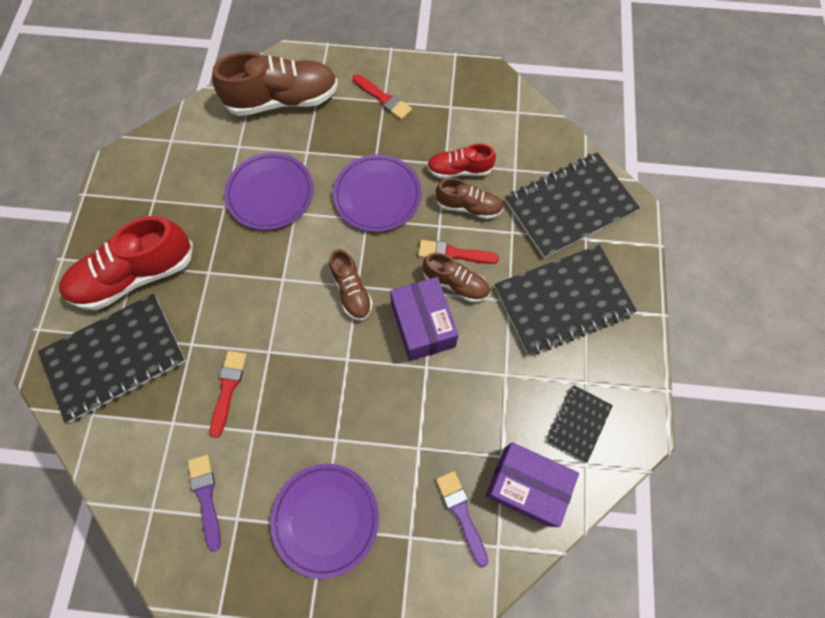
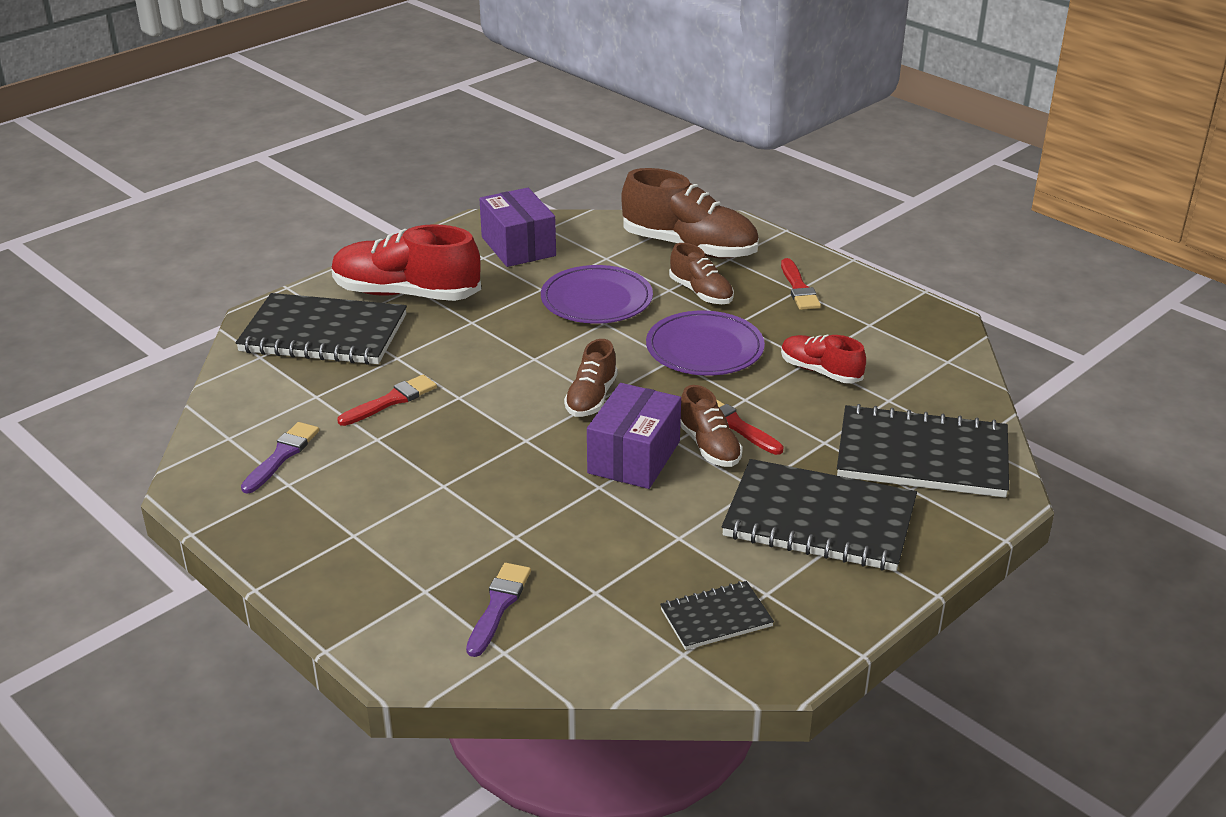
camera: 40 degrees right, 35 degrees down
purple plate [271,464,379,579] -> none
brown shoe [435,178,503,219] -> brown shoe moved to [669,243,734,304]
purple box [486,442,579,527] -> purple box moved to [479,188,556,267]

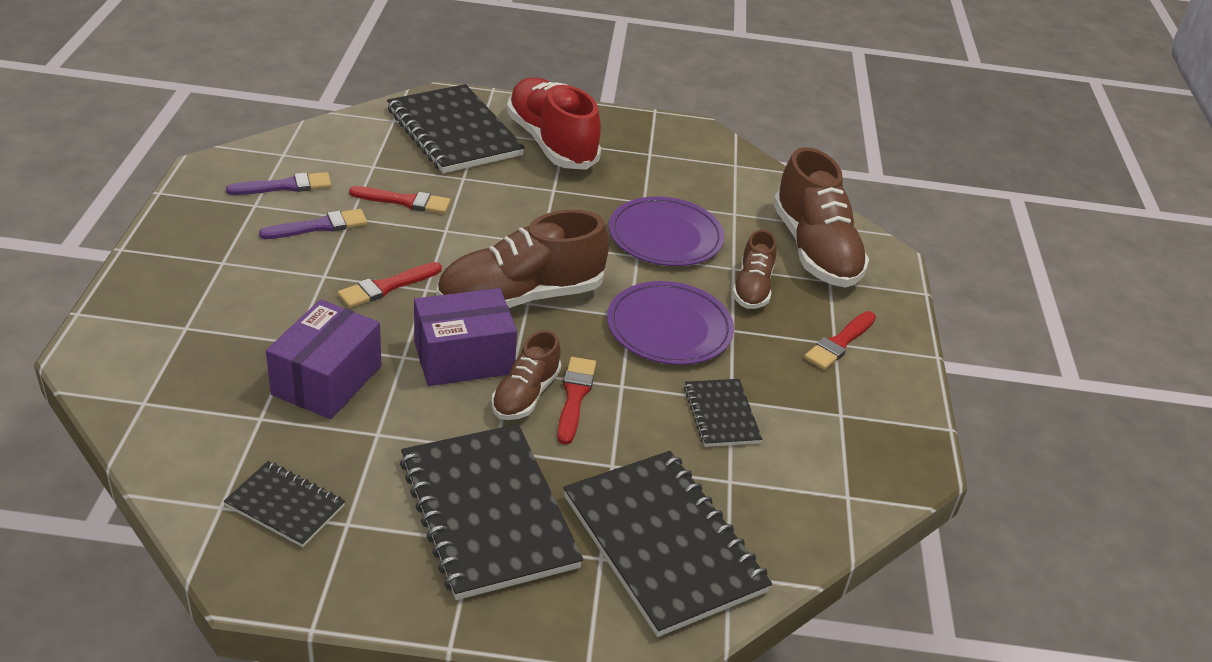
camera: 45 degrees right, 5 degrees up
purple brush [466,563,531,657] -> purple brush moved to [259,209,367,239]
purple box [479,188,556,267] -> purple box moved to [266,299,381,419]
brown shoe [564,339,618,417] -> brown shoe [436,210,609,308], size x1.81
red shoe [781,334,866,383] -> black notebook [684,379,762,447]
none -> red brush [338,262,442,308]

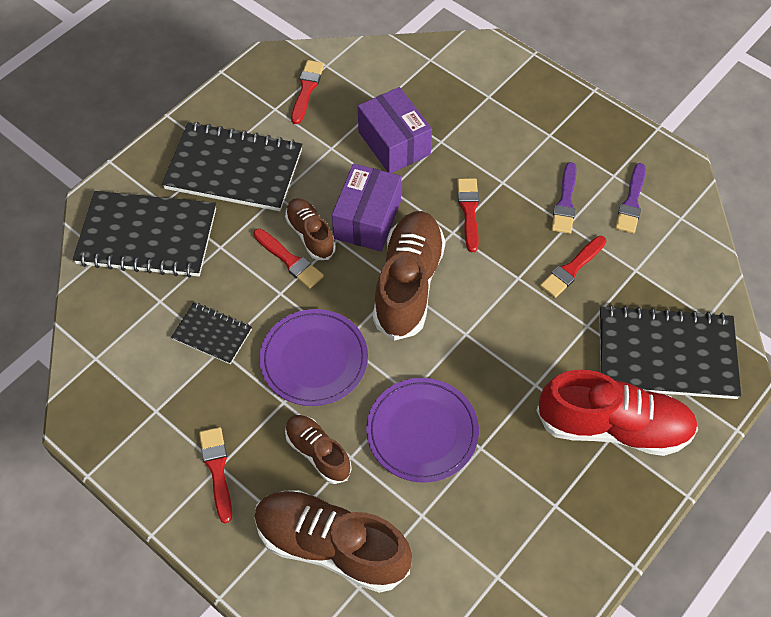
camera: 130 degrees right, 20 degrees up
black notebook [224,461,345,547] -> red brush [291,60,324,124]

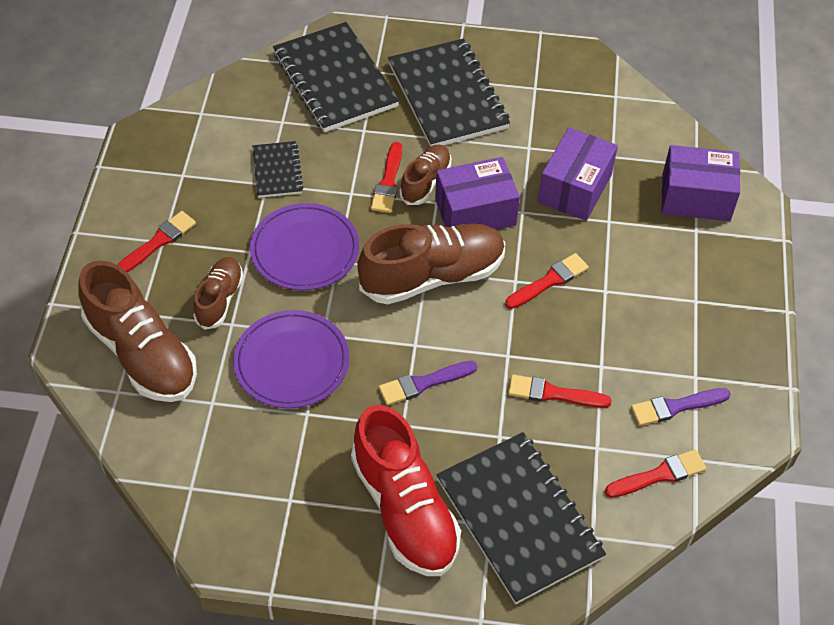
camera: 55 degrees right, 5 degrees down
brown shoe [254,490,412,593] -> brown shoe turned 150 degrees clockwise [78,261,197,402]
red brush [291,60,324,124] -> red brush moved to [605,449,707,498]
purple brush [552,162,577,234] -> purple brush moved to [379,361,477,405]
none -> purple box [662,145,740,221]

